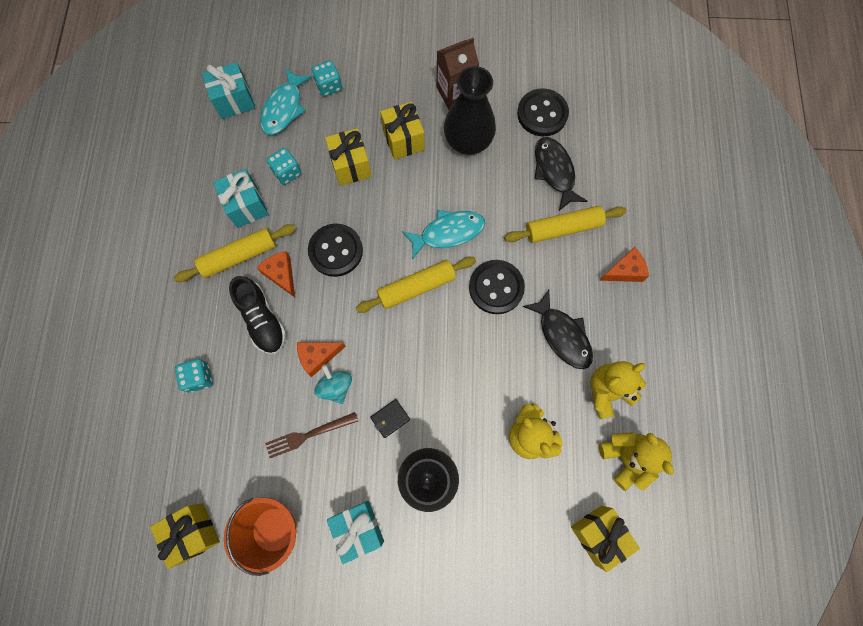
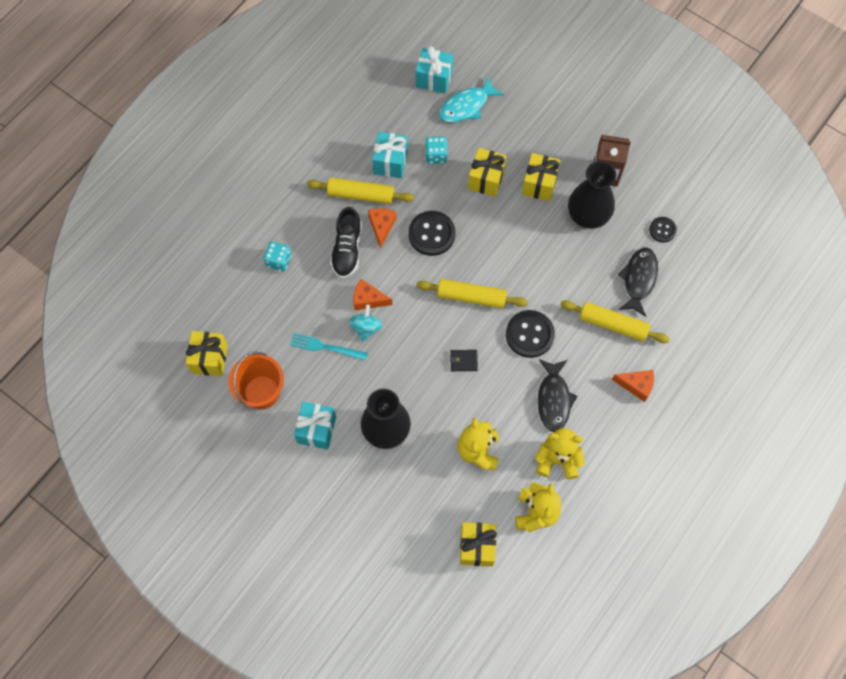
camera: 35 degrees right, 5 degrees down
brown fork [265,412,358,458] -> turquoise fork [290,333,368,361]
turquoise dice [312,60,342,97] -> none
black wallet [370,399,410,438] -> black wallet moved to [450,350,478,371]
turquoise fish [402,210,485,260] -> none
black button [517,88,569,136] -> black button [649,217,677,243], size x0.57

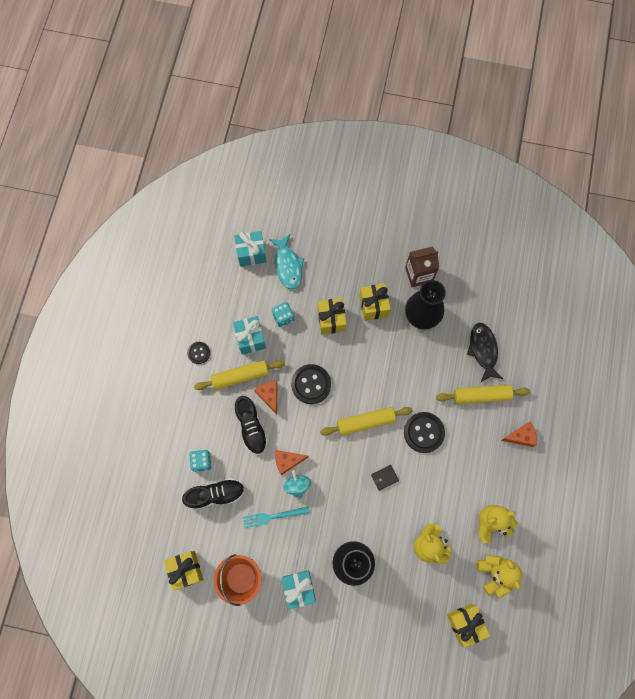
camera: 25 degrees left, 5 degrees up
turquoise fish [439,76,504,123] -> turquoise fish turned 45 degrees counterclockwise [269,234,304,289]
black fish [538,359,578,432] -> none
black button [649,217,677,243] -> black button moved to [187,342,210,364]
none -> black shoe [182,478,245,510]

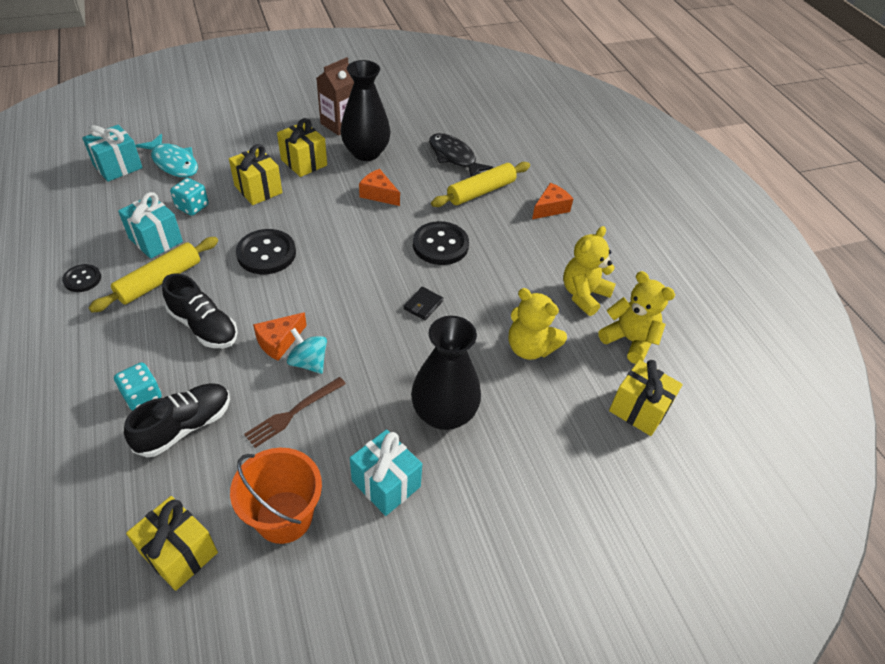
camera: 35 degrees left, 25 degrees down
turquoise fork [243,506,310,528] -> brown fork [244,377,346,448]
orange cheese [254,381,277,414] -> orange cheese moved to [359,169,400,206]
yellow rolling pin [320,407,413,436] -> none

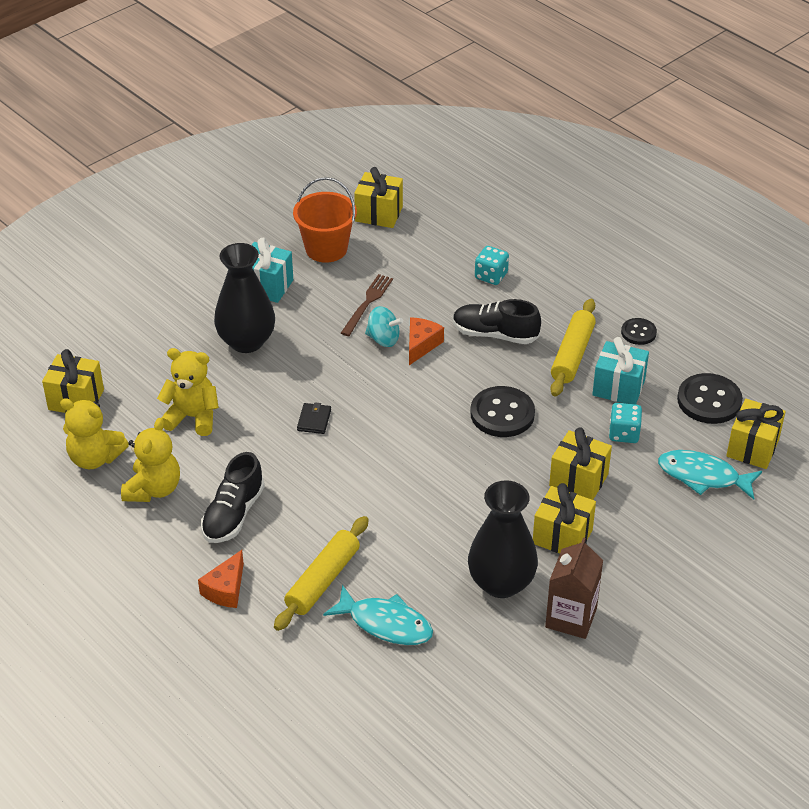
camera: 160 degrees right, 5 degrees down
turquoise gift [82,125,143,182] -> yellow gift [726,399,786,469]
black shoe [124,383,230,457] -> black shoe moved to [201,452,265,543]
orange cheese [359,169,400,206] -> none
black button [413,221,469,265] -> black button moved to [677,373,743,424]
black fish [429,133,493,177] -> turquoise fish [323,585,433,645]

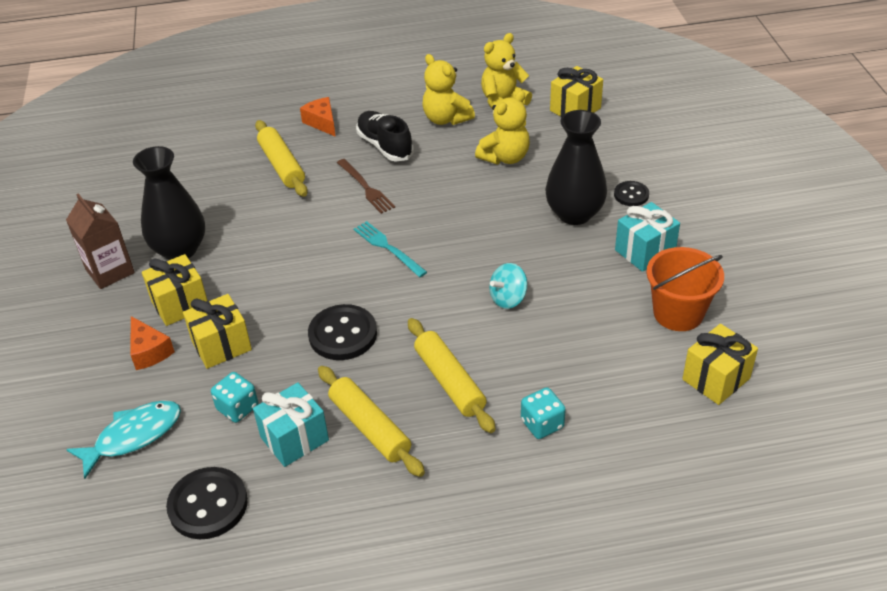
camera: 125 degrees right, 0 degrees up
black wallet [297,402,331,434] -> none
turquoise fish [323,585,433,645] -> none
brown fork [341,274,393,336] -> brown fork moved to [337,159,395,214]
orange cheese [409,317,444,365] -> orange cheese moved to [131,316,175,370]
black shoe [453,299,541,344] -> yellow rolling pin [408,318,495,433]
black button [621,318,657,345] -> black button moved to [614,181,649,206]
yellow gift [726,399,786,469] -> none
none -> turquoise fork [354,221,427,277]

